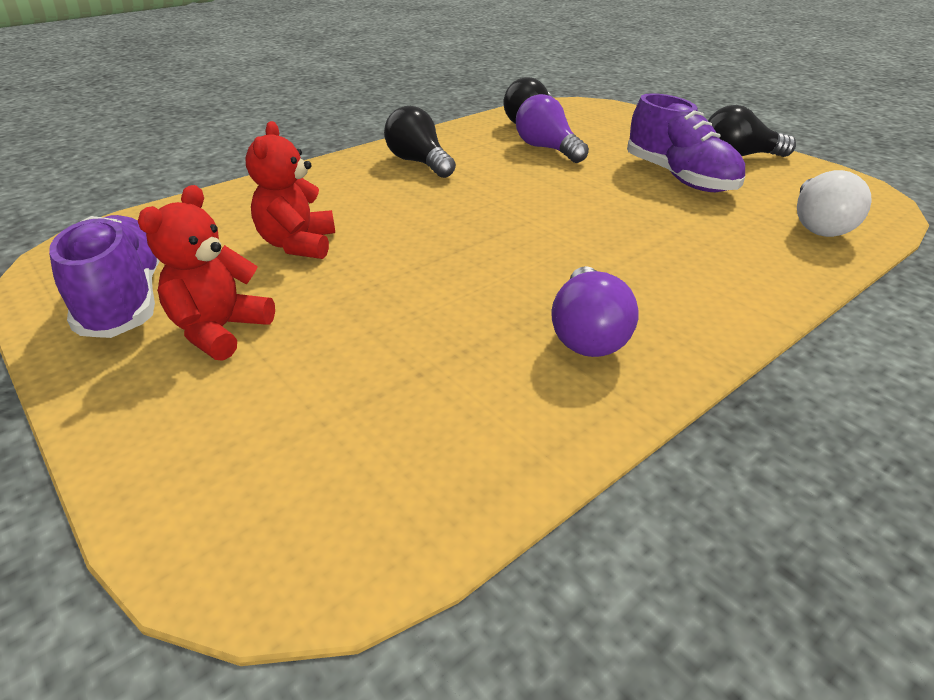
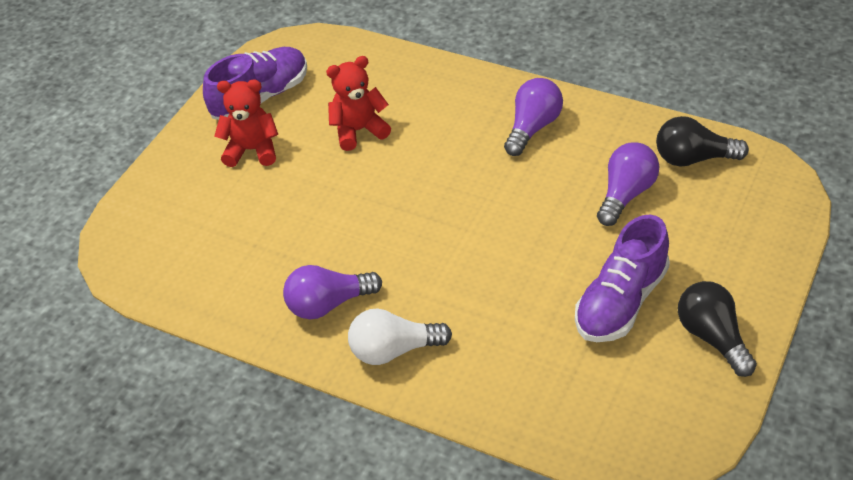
camera: 70 degrees right, 10 degrees up
black light bulb [384,106,456,178] -> purple light bulb [504,78,563,156]
white light bulb [797,170,872,237] -> white light bulb moved to [348,309,452,365]

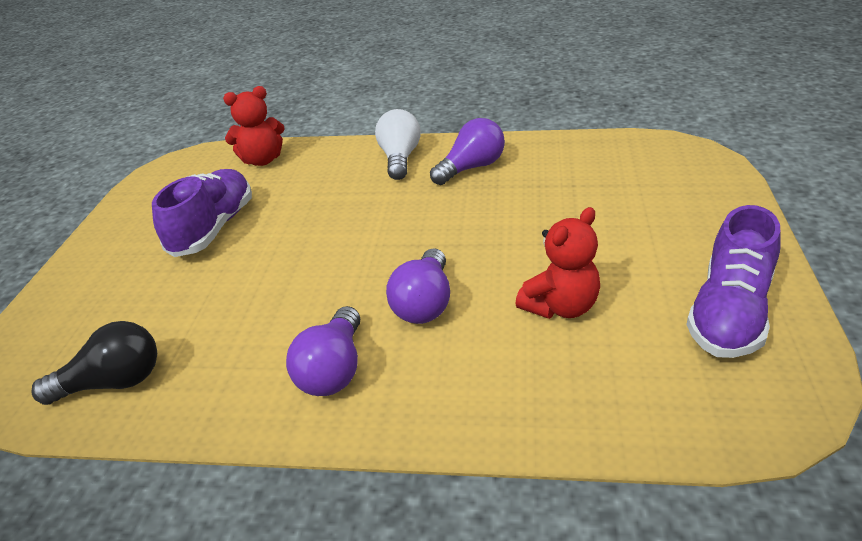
camera: 160 degrees right, 10 degrees down
red teddy bear [214,79,278,167] -> red teddy bear moved to [223,86,285,166]
white light bulb [348,309,452,365] -> white light bulb turned 60 degrees counterclockwise [375,109,421,180]
purple light bulb [597,143,660,226] -> purple light bulb moved to [386,248,450,324]
black light bulb [678,281,757,377] -> none

